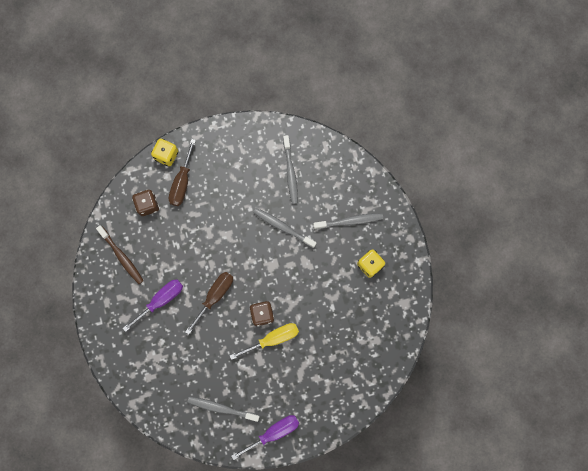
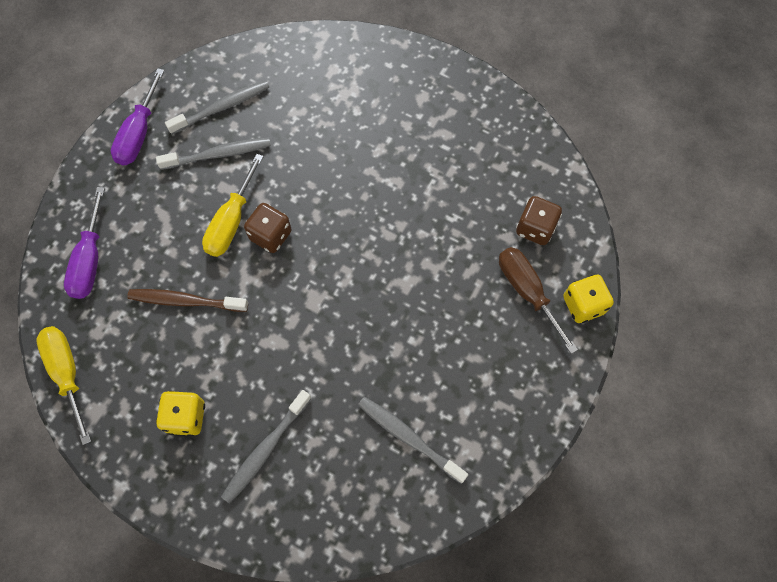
camera: 135 degrees right, 10 degrees down
brown toothbrush [96,225,144,284] -> brown toothbrush moved to [127,289,248,312]
purple screwdriver [122,280,183,332] -> purple screwdriver moved to [64,187,105,299]
brown screwdriver [185,272,233,335] -> none
grey toothbrush [254,208,316,248] -> grey toothbrush moved to [156,137,271,170]
none -> yellow screwdriver [36,326,91,445]

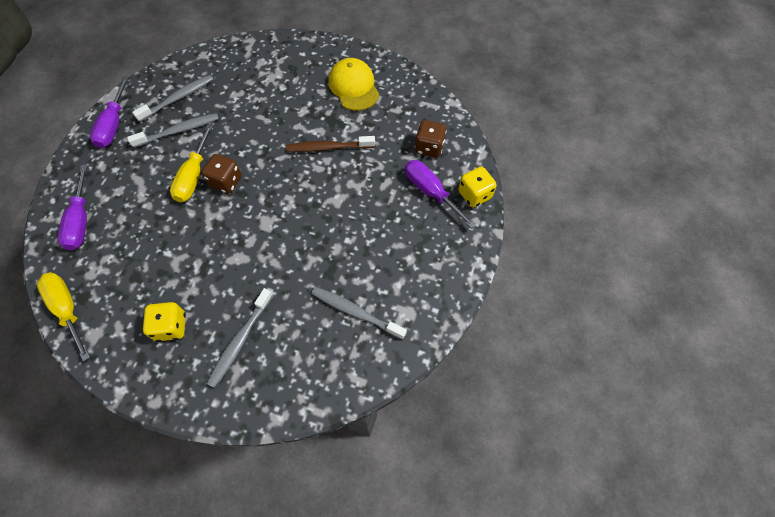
camera: 10 degrees left, 5 degrees down
brown toothbrush [127,289,248,312] -> brown toothbrush moved to [286,136,375,152]
brown screwdriver [499,247,578,354] -> purple screwdriver [405,160,476,229]
none -> yellow cap [328,58,379,111]

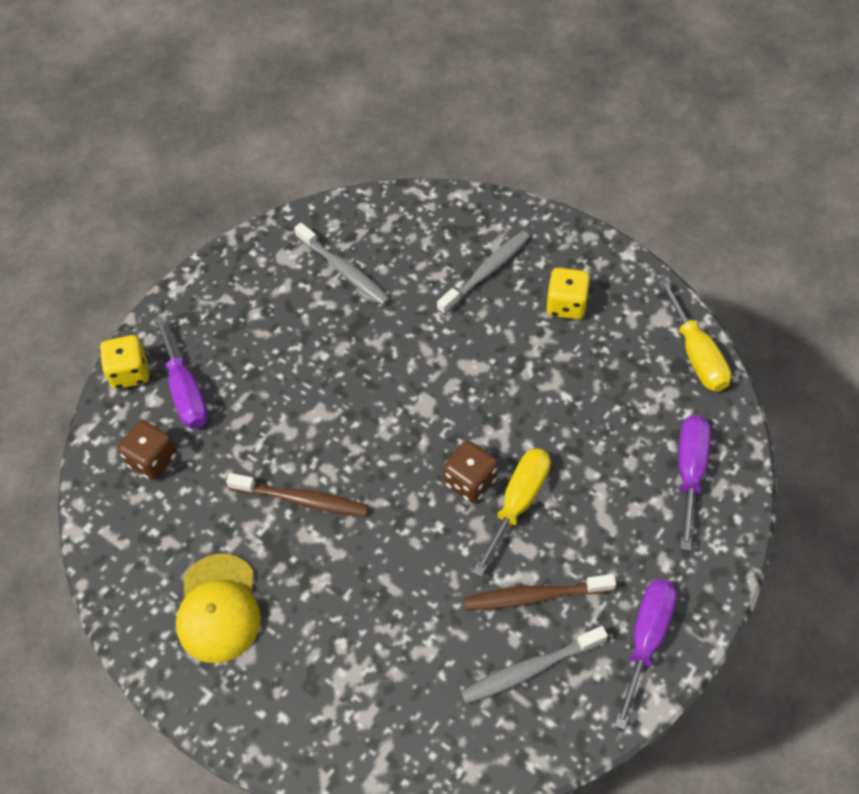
camera: 160 degrees left, 5 degrees down
grey toothbrush [127,113,219,148] -> brown toothbrush [464,574,616,610]

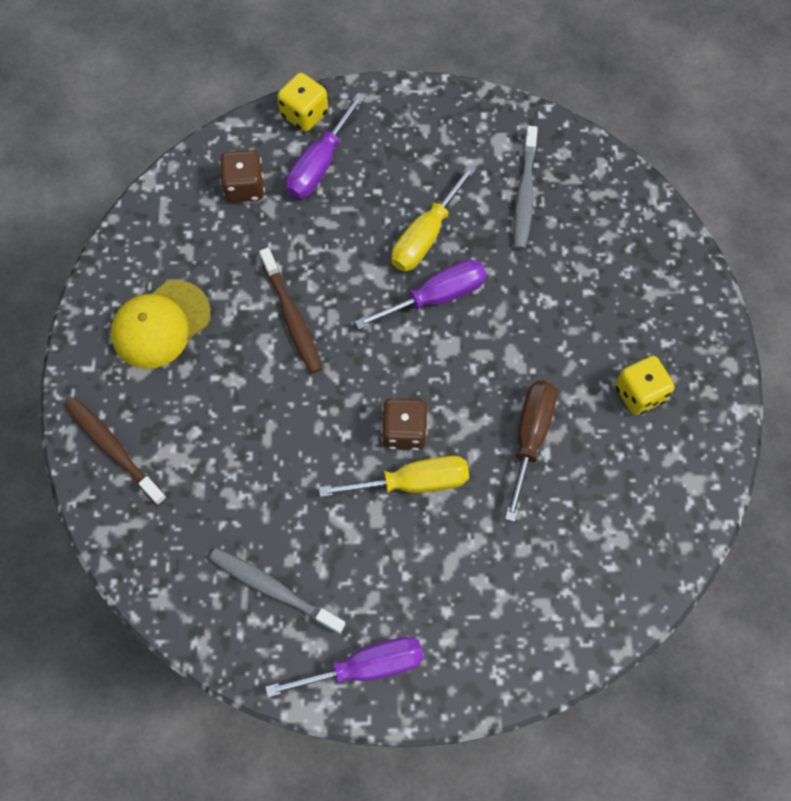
camera: 50 degrees right, 10 degrees up
grey toothbrush [437,231,530,315] -> none
brown toothbrush [464,574,616,610] -> brown toothbrush moved to [65,398,167,506]
yellow screwdriver [658,279,731,391] -> yellow screwdriver moved to [391,164,477,272]
purple screwdriver [678,415,711,551] -> purple screwdriver moved to [355,260,487,329]
none -> brown screwdriver [505,380,557,522]

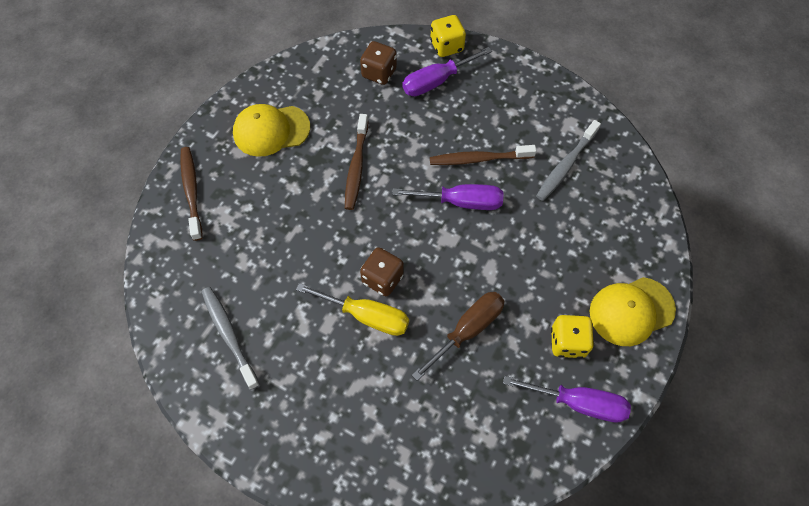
camera: 30 degrees right, 5 degrees down
purple screwdriver [265,637,424,697] -> purple screwdriver moved to [503,376,631,423]
yellow screwdriver [391,164,477,272] -> brown toothbrush [430,145,536,165]
none -> yellow cap [590,277,676,346]

